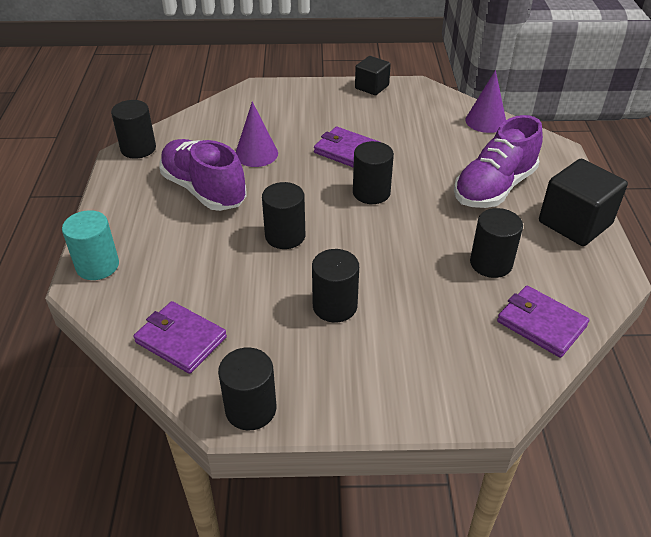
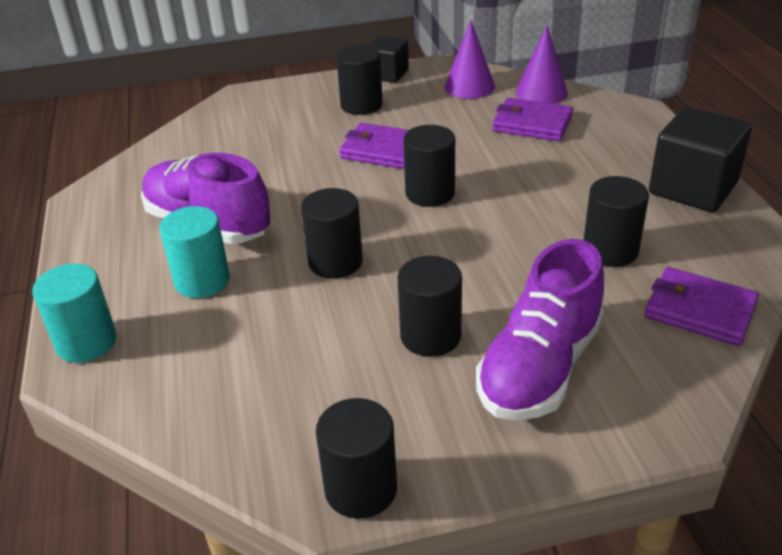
camera: 10 degrees left, 5 degrees down
black cylinder [111,100,156,159] -> black cylinder moved to [336,45,383,115]
purple wallet [134,301,227,374] -> purple wallet moved to [492,98,573,141]
purple cone [236,102,278,167] -> purple cone moved to [445,20,495,99]
purple shoe [454,115,543,208] -> purple shoe moved to [476,239,604,420]
none -> turquoise cylinder [159,206,230,298]

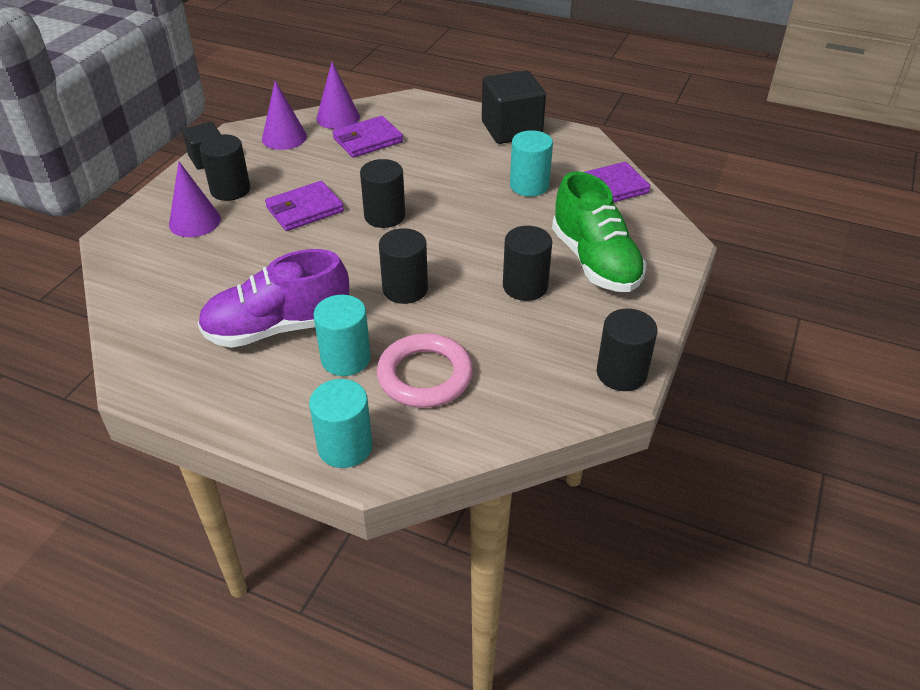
camera: 55 degrees left, 5 degrees up
purple shoe [476,239,604,420] -> green shoe [552,171,646,292]
black cylinder [584,176,649,267] -> turquoise cylinder [510,130,553,196]
none -> purple cone [169,162,221,237]
none -> pink ring [377,333,473,408]

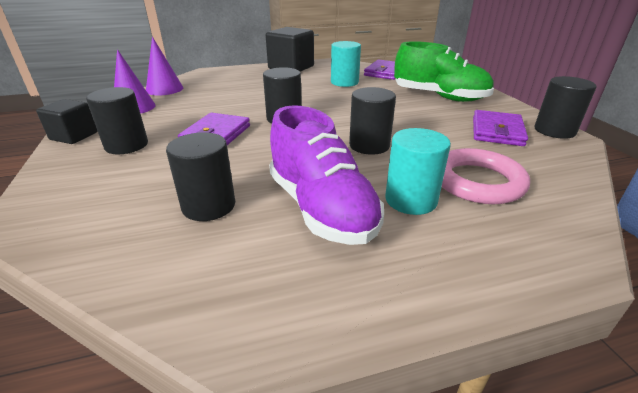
camera: 40 degrees left, 10 degrees down
purple cone [169,162,221,237] -> none
purple shoe [198,249,349,348] -> purple shoe turned 60 degrees counterclockwise [269,105,384,245]
turquoise cylinder [309,379,373,468] -> none
purple wallet [332,116,403,158] -> purple wallet moved to [473,110,528,146]
black cylinder [503,226,552,301] -> black cylinder moved to [166,132,235,221]

